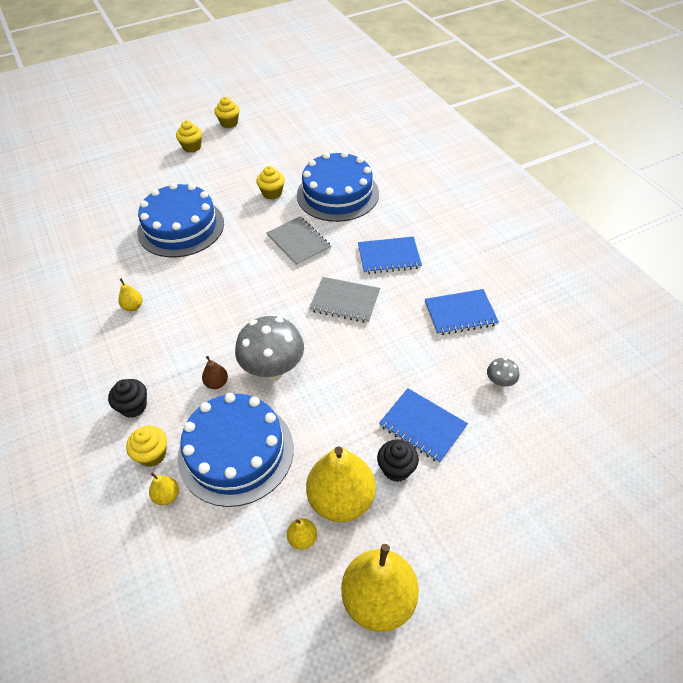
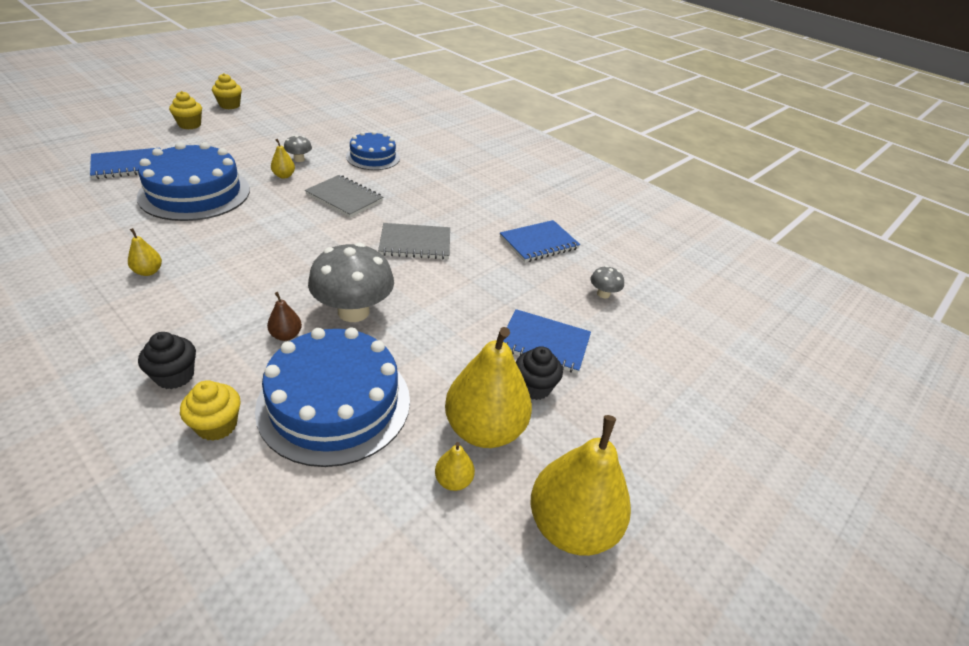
camera: 25 degrees left, 10 degrees down
yellow pear [149,472,179,505] -> yellow pear moved to [271,139,295,179]
yellow cupcake [256,166,285,200] -> grey mushroom [284,135,312,162]
blue cake [297,151,379,222] -> blue cake [346,131,400,170], size x0.60
blue notebook [358,236,422,274] -> blue notebook moved to [90,148,160,179]

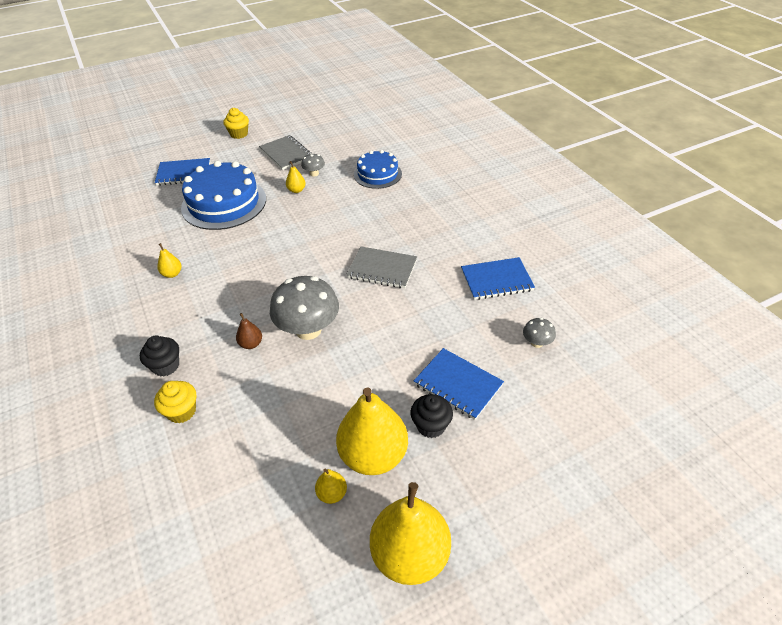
camera: 25 degrees right, 5 degrees up
yellow cupcake [212,73,242,109] -> none
blue cake [255,327,410,467] -> none
grey notebook [305,175,383,218] -> grey notebook moved to [259,135,312,170]

